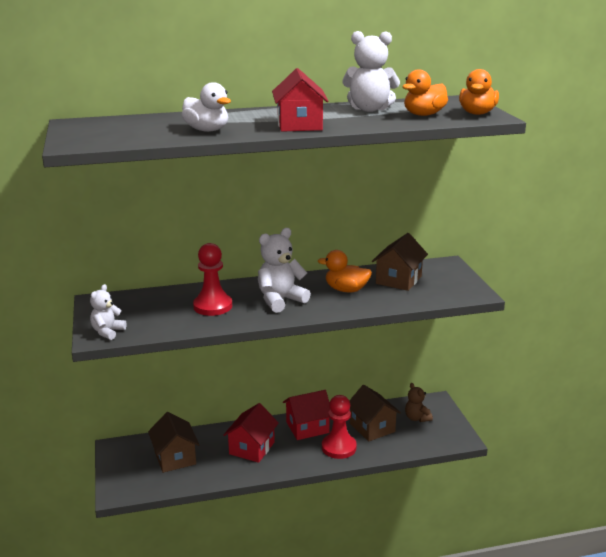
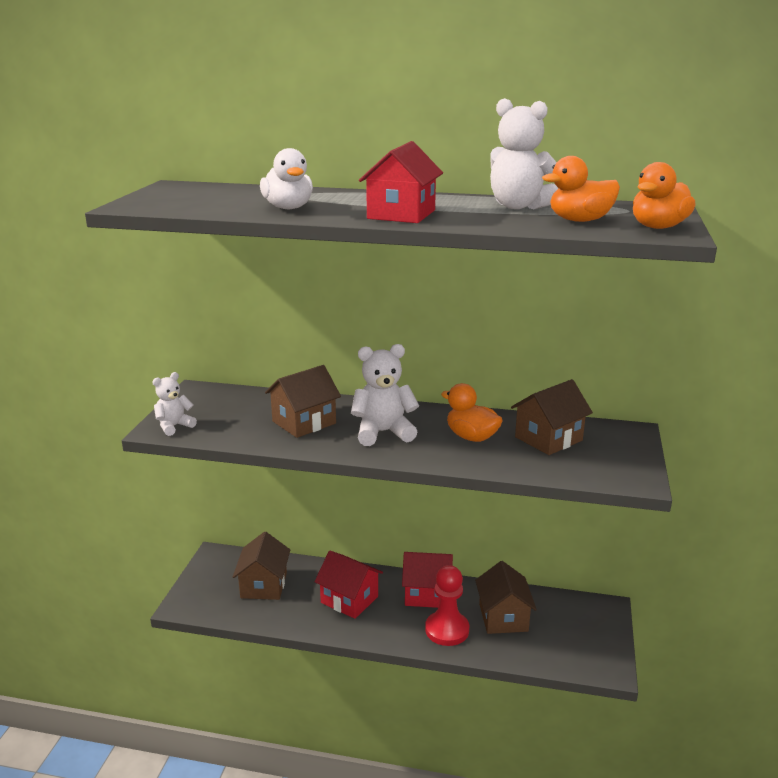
camera: 25 degrees right, 0 degrees up
red pawn [193,243,232,316] -> brown house [265,365,341,438]
red house [223,403,279,463] -> red house turned 75 degrees clockwise [314,551,383,619]
brown teddy bear [405,383,433,422] -> none

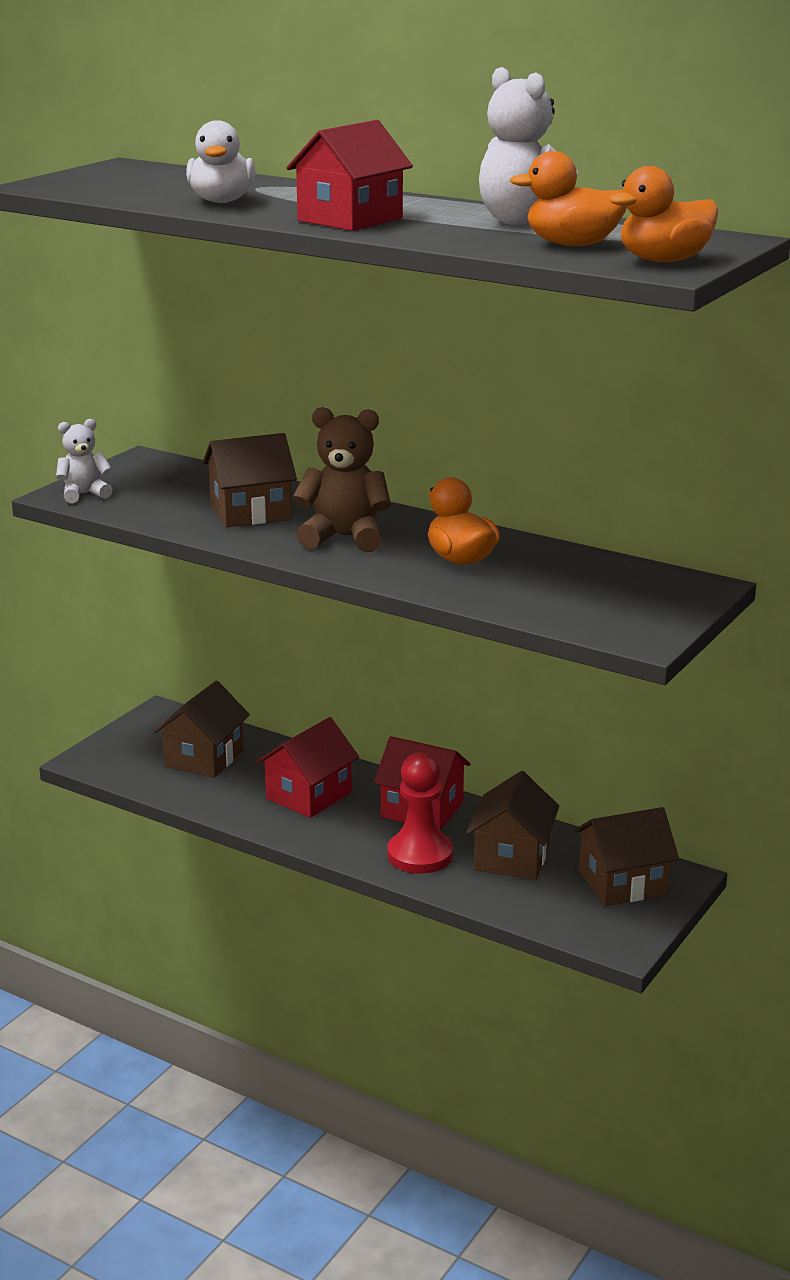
camera: 20 degrees right, 0 degrees up
red house [314,551,383,619] -> red house turned 75 degrees clockwise [257,717,359,818]
white teddy bear [351,344,419,446] -> brown teddy bear [293,407,391,552]
brown house [511,379,593,455] -> brown house moved to [574,807,679,906]

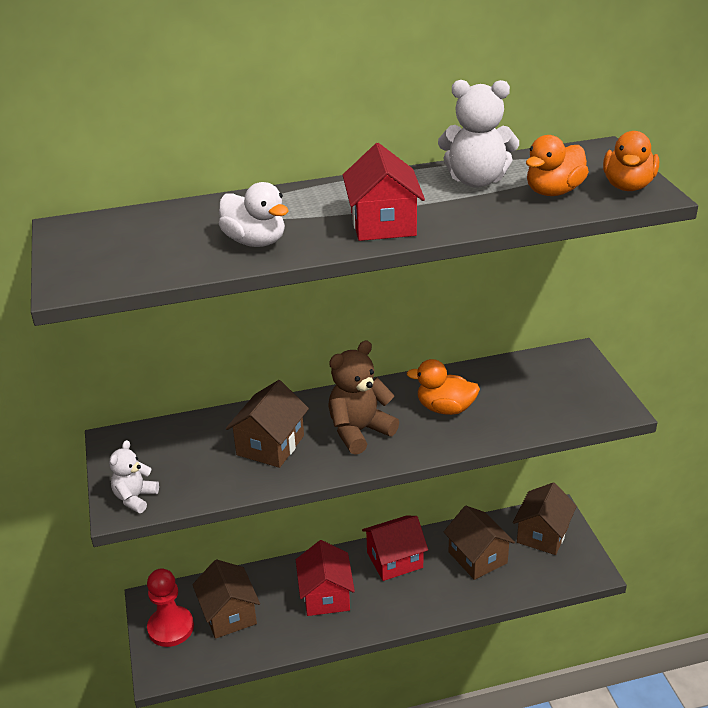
camera: 45 degrees left, 10 degrees up
red pawn [388,752,453,873] -> red pawn moved to [147,569,194,647]

